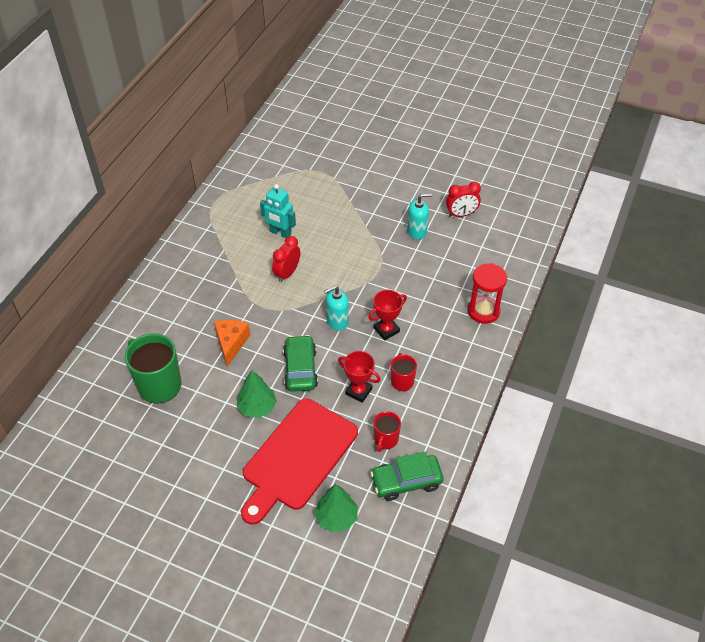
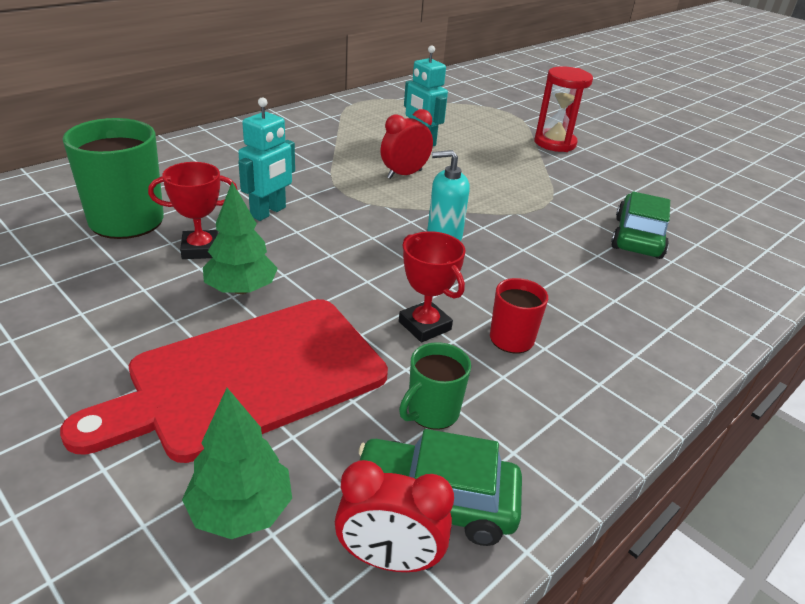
camera: 20 degrees right, 15 degrees down
orange cheese [214,320,250,367] -> turquoise robot [238,97,295,221]
green car [283,335,318,392] -> green car moved to [611,191,670,259]
red trophy [368,290,407,340] -> red trophy moved to [148,162,238,259]
red mug [373,411,401,452] -> green mug [399,342,471,430]
turquoise soap dispenser [407,193,432,239] -> none
red clock [446,182,481,217] -> red clock moved to [335,460,454,572]
red hourglass [468,263,507,324] -> red hourglass moved to [534,66,593,152]

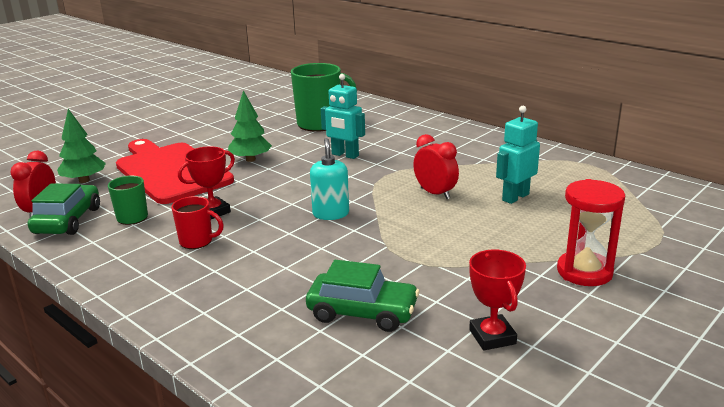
camera: 90 degrees right, 10 degrees down
red trophy [148,162,238,259] -> red trophy moved to [469,250,526,350]

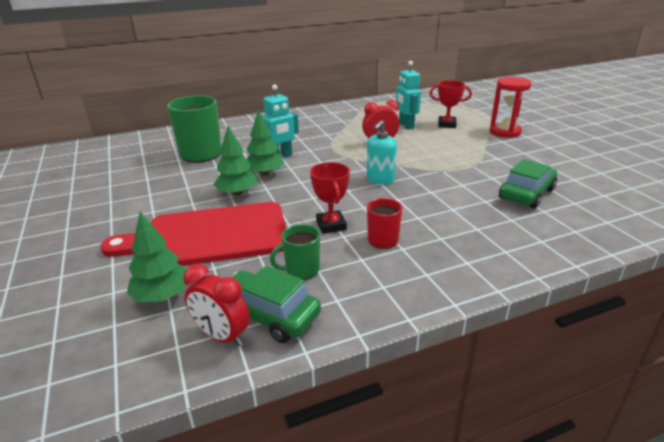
camera: 65 degrees left, 5 degrees up
turquoise soap dispenser [310,138,349,220] -> turquoise soap dispenser turned 75 degrees counterclockwise [366,120,397,184]
red trophy [469,250,526,350] -> red trophy moved to [430,80,472,128]
none -> green tree [246,109,284,176]

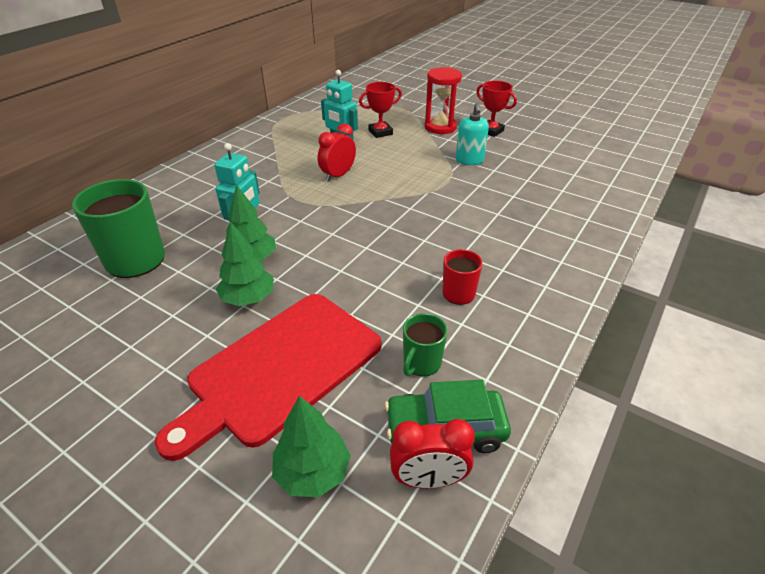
camera: 35 degrees left, 10 degrees up
red trophy [310,162,350,234] -> red trophy moved to [476,81,517,137]
turquoise soap dispenser [366,120,397,184] -> turquoise soap dispenser moved to [456,103,489,165]
green car [499,159,557,209] -> none

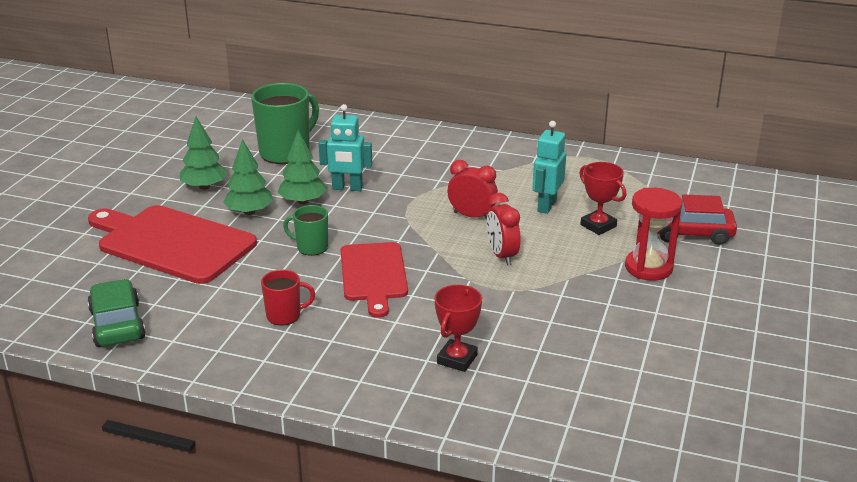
camera: 75 degrees right, 10 degrees down
green tree [272,396,351,497] -> green tree moved to [180,117,227,190]
red clock [390,419,475,489] -> red clock moved to [487,193,520,265]
green mug [403,313,448,377] -> green mug moved to [283,205,328,256]
turquoise soap dispenser [456,103,489,165] -> none
red trophy [476,81,517,137] -> red trophy moved to [434,285,482,372]
none -> red cutting board [341,242,408,318]
none -> red car [657,194,737,245]

